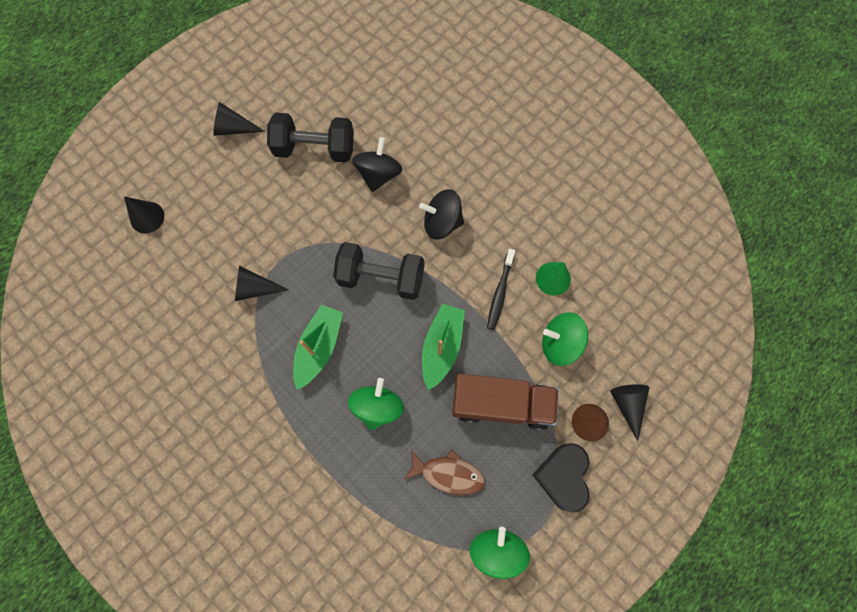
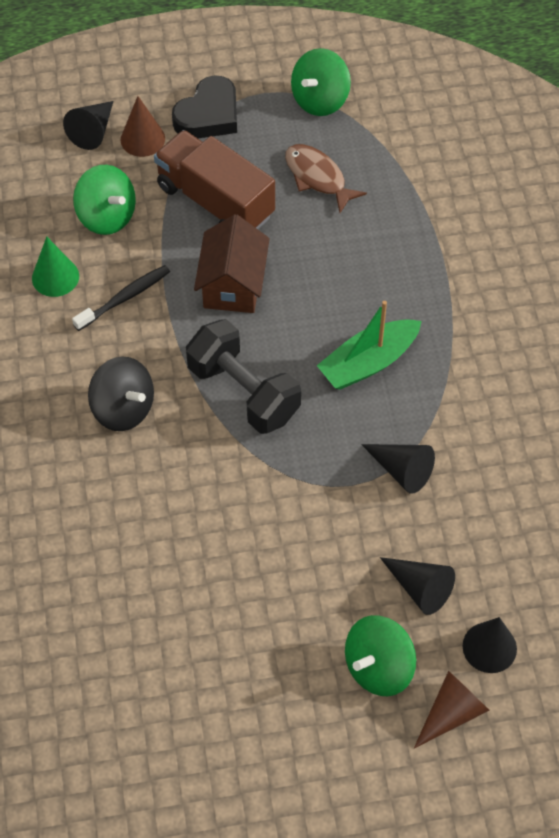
camera: 145 degrees left, 15 degrees down
black cone [213,102,265,136] -> black cone moved to [380,557,455,615]
black dumbbell [267,113,354,163] -> none
green spinning top [348,378,404,430] -> green spinning top moved to [345,615,416,696]
black spinning top [352,137,403,192] -> none
green boat [422,304,465,390] -> brown house [194,214,270,313]
none -> brown cone [414,671,489,749]

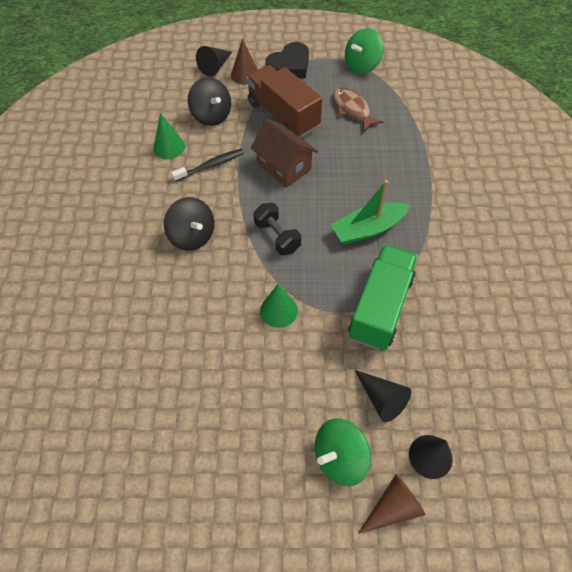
camera: 10 degrees right, 0 degrees up
green spinning top [73,165,136,235] -> black spinning top [188,77,231,126]
black dumbbell [186,319,301,434] -> black dumbbell [253,203,301,255], size x0.64
brown house [194,214,270,313] -> brown house turned 60 degrees counterclockwise [251,119,318,188]
black cone [361,444,435,494] -> green truck [349,244,418,350]
none -> green cone [260,284,298,328]

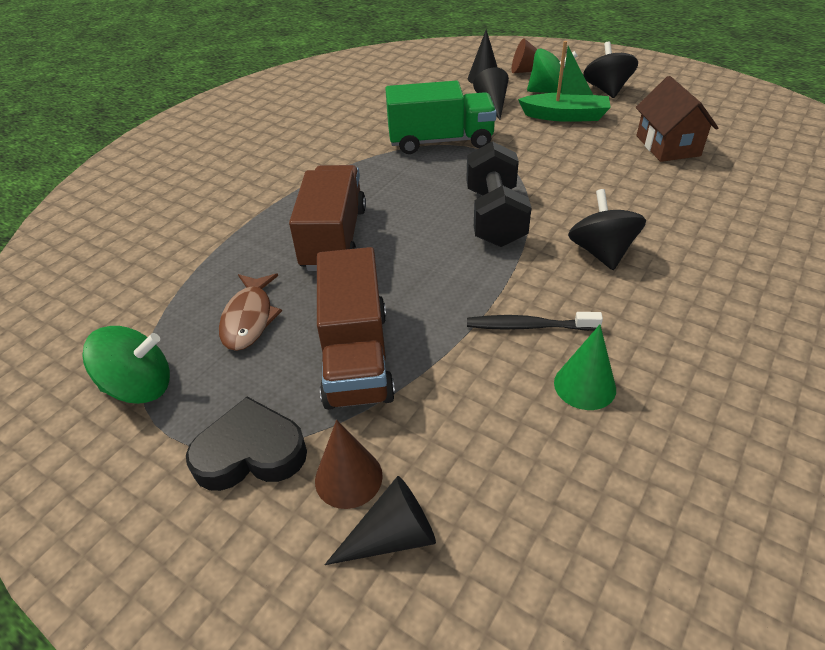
camera: 145 degrees left, 15 degrees down
black spinning top [188,77,231,126] -> black spinning top moved to [583,41,638,98]
brown house [251,119,318,188] -> brown house moved to [636,76,719,162]
black dumbbell [253,203,301,255] -> black dumbbell [466,141,531,247], size x1.56
green cone [260,284,298,328] -> none
green boat [331,180,410,245] -> green boat moved to [518,41,611,122]
green truck [349,244,418,350] -> green truck turned 150 degrees counterclockwise [385,81,497,154]
none -> brown truck [289,165,366,271]

